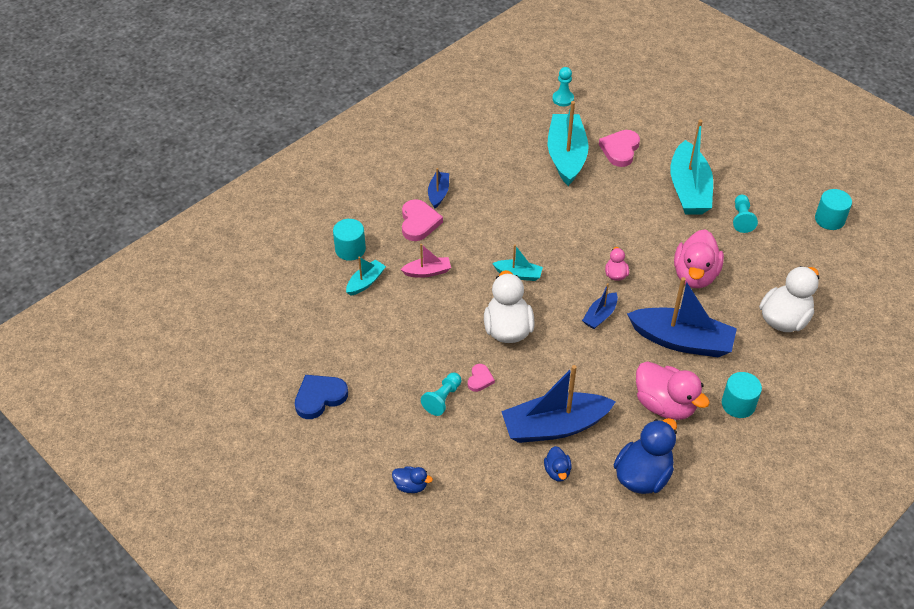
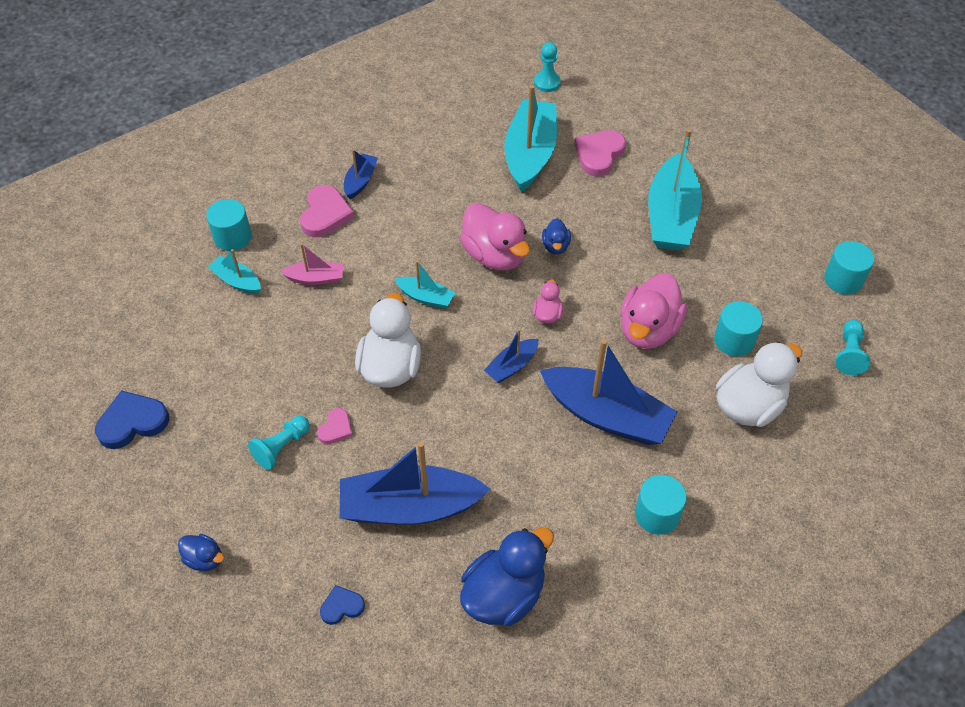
camera: 10 degrees right, 5 degrees up
turquoise boat [346,257,386,296] -> turquoise boat turned 105 degrees counterclockwise [208,249,261,294]
blue duck [544,446,572,482] -> blue duck moved to [542,218,571,255]
pink duck [636,361,710,420] -> pink duck moved to [460,203,530,270]
turquoise pawn [733,195,758,233] -> turquoise pawn moved to [835,320,870,375]
none -> blue heart [320,585,365,625]
none -> turquoise cylinder [714,301,763,356]

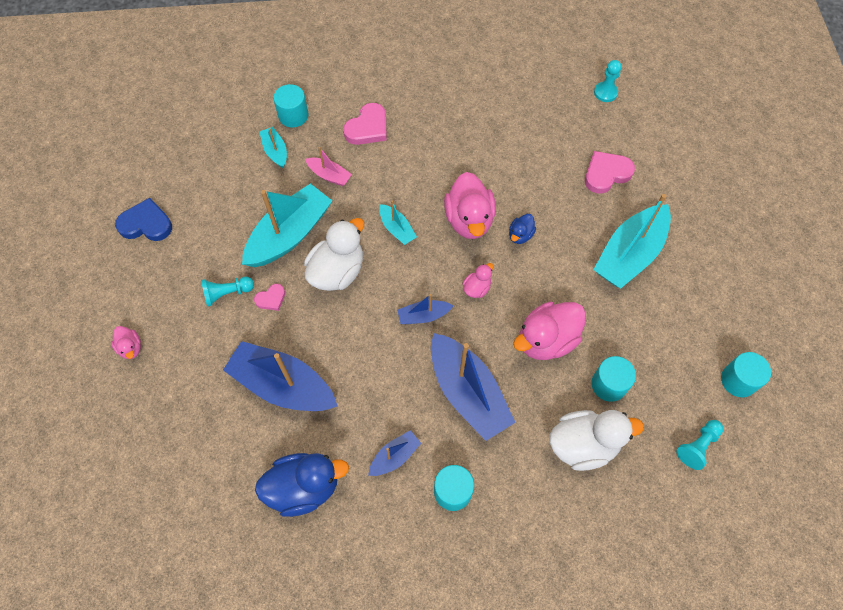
camera: 30 degrees right, 10 degrees up
blue duck [178,534,224,571] -> pink duck [111,326,141,359]
blue heart [320,585,365,625] -> none
blue boat [344,149,378,199] -> blue boat moved to [368,430,421,476]
turquoise boat [504,85,557,192] -> turquoise boat moved to [242,184,332,267]

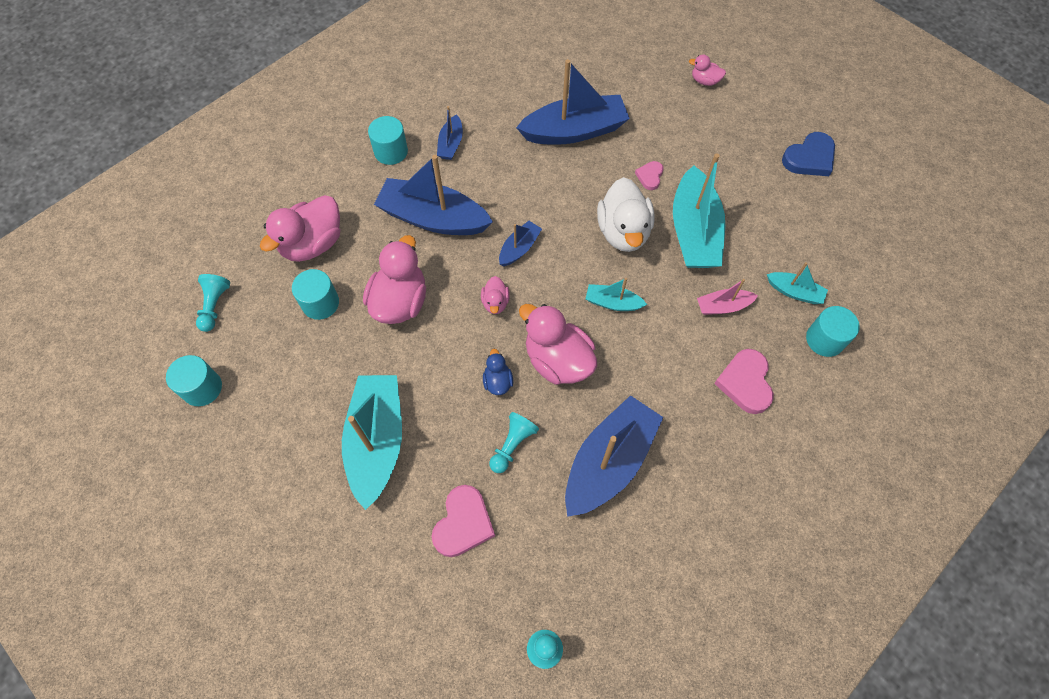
camera: 140 degrees right, 0 degrees up
turquoise pawn [201,277,254,307] -> turquoise pawn moved to [489,412,539,473]
blue duck [255,453,349,517] -> none
white duck [549,410,644,471] -> pink duck [260,195,340,262]
none -> blue boat [565,395,664,517]

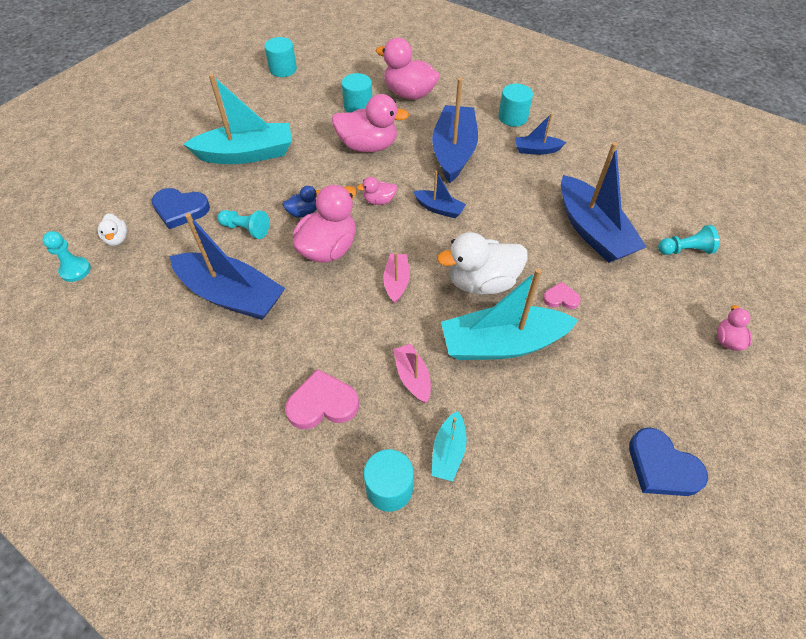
camera: 80 degrees right, 10 degrees down
turquoise pawn [196,274,230,332] -> turquoise pawn moved to [658,225,719,255]
pink heart [431,485,495,557] -> blue heart [151,188,210,229]
turquoise boat [585,278,647,311] -> pink boat [383,253,410,304]
none -> white duck [97,213,127,246]

